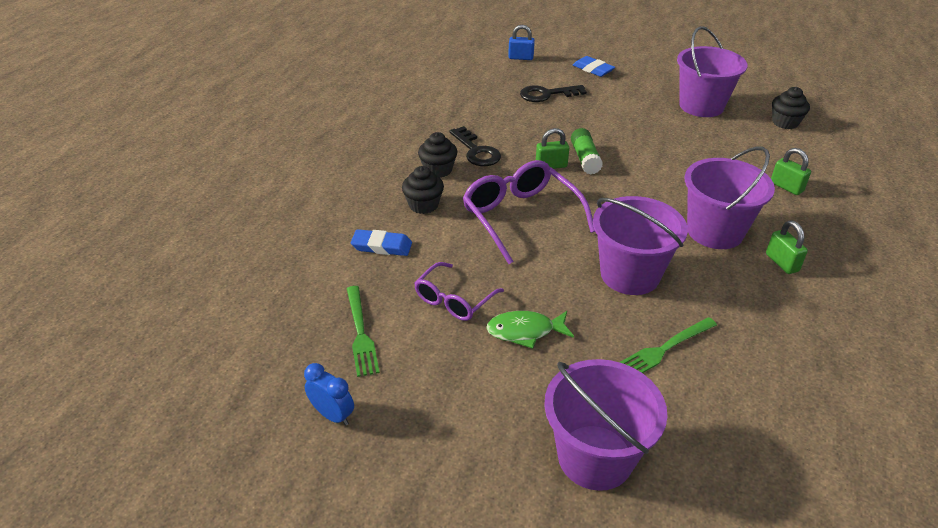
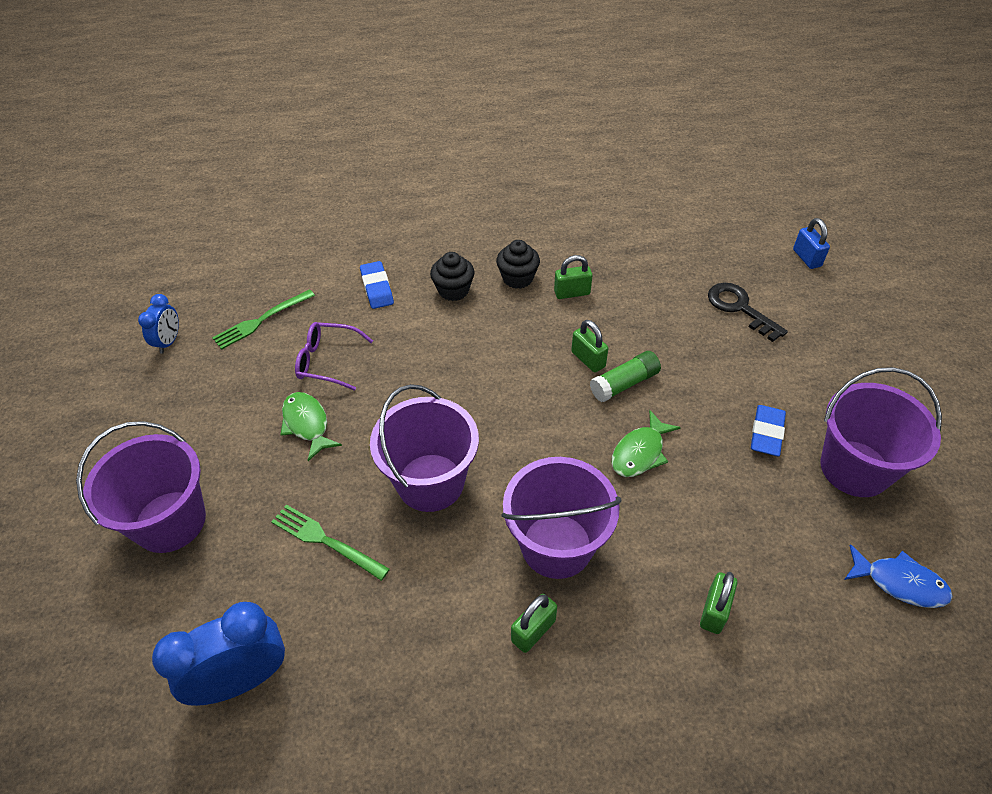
camera: 65 degrees right, 10 degrees up
black key [449,126,501,166] -> green padlock [554,255,592,299]
purple glasses [463,160,595,264] -> none
blue eraser [573,56,615,77] -> blue eraser moved to [751,405,786,456]
black cupcake [772,87,810,129] -> blue fish [844,544,953,608]
none -> blue clock [152,602,285,706]
none -> green fish [612,410,681,477]

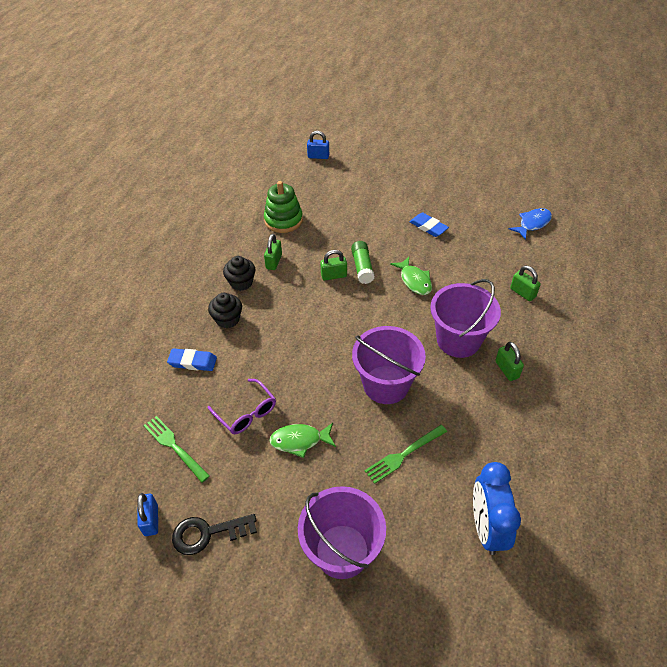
camera: 65 degrees left, 0 degrees up
blue clock [138,294,179,354] -> blue padlock [137,493,158,536]
green fork [212,289,315,350] -> green fork turned 150 degrees clockwise [143,416,210,483]
purple glasses [295,322,373,391] -> purple glasses turned 75 degrees counterclockwise [208,379,276,434]
black key [708,283,788,342] -> black key moved to [172,514,257,555]
purple bucket [820,367,942,497] -> none
none -> green stacking toy [264,181,303,233]

